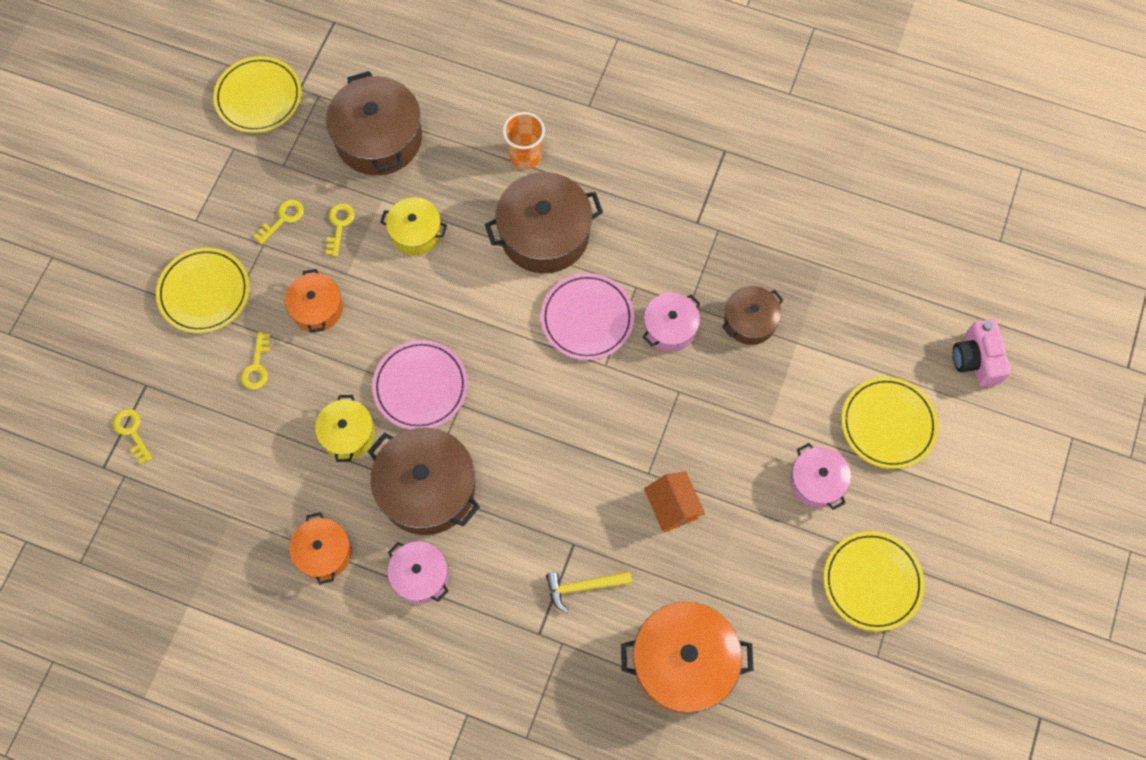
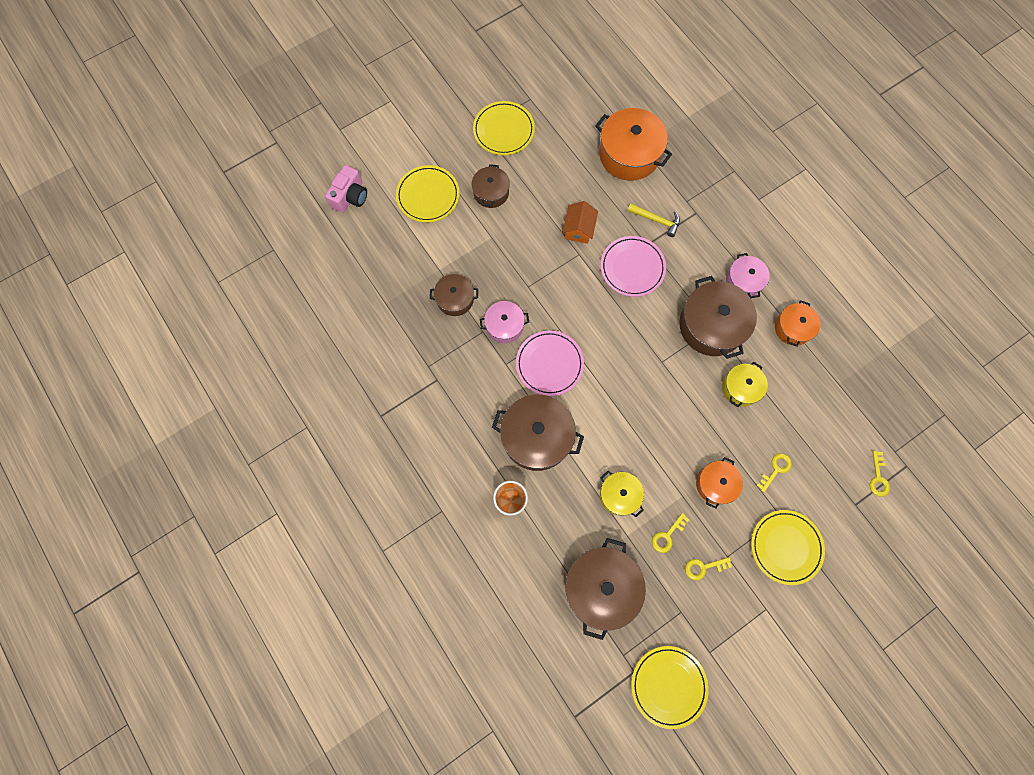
camera: 145 degrees left, 5 degrees up
pink plate [372,340,468,429] -> pink plate moved to [601,236,666,297]
pink pot [790,443,851,510] -> brown pot [472,164,510,208]

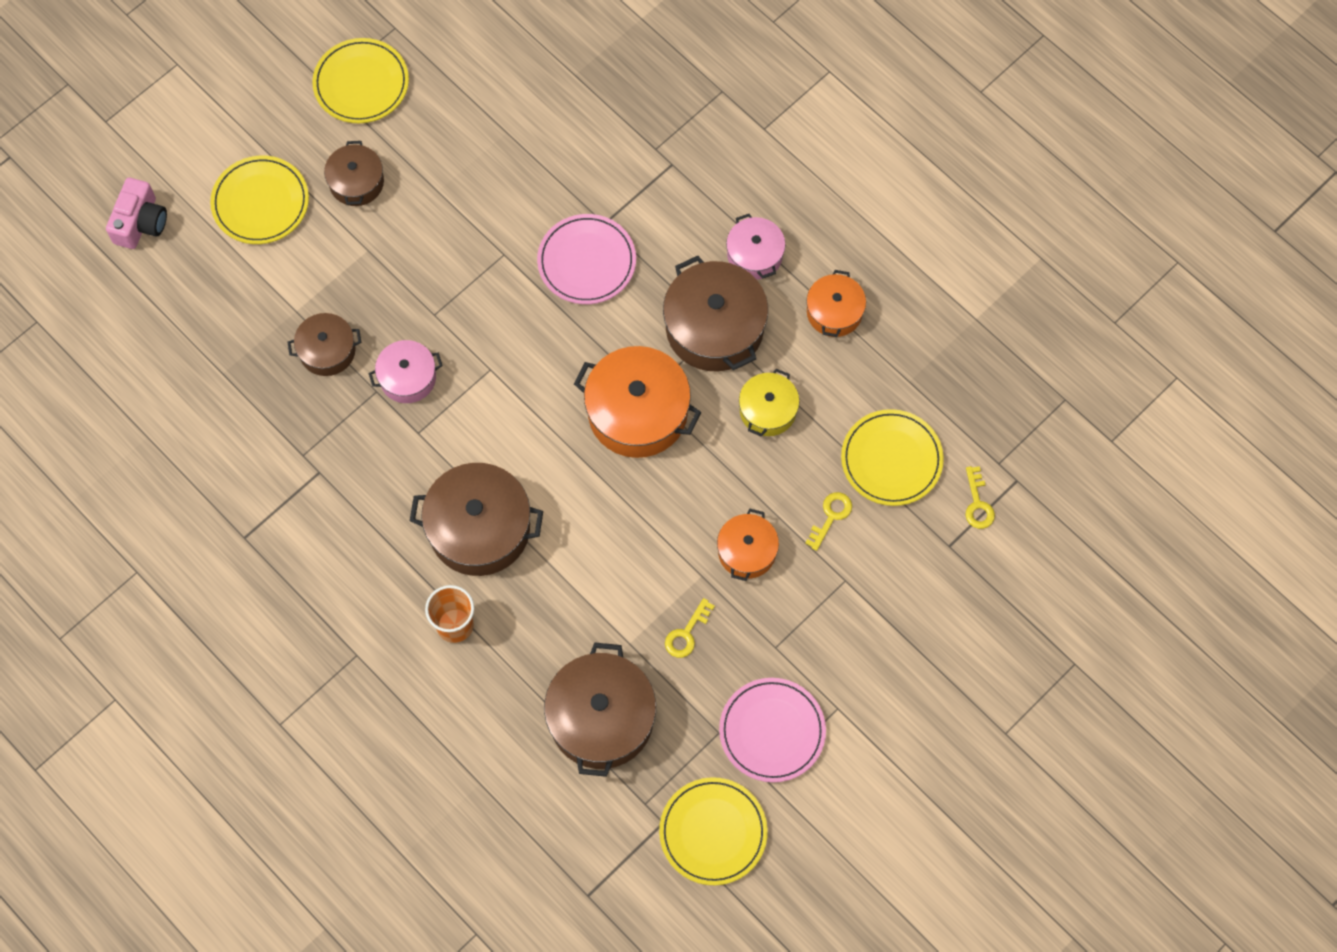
camera: 10 degrees left, 5 degrees down
pink plate [516,331,584,396] -> pink plate moved to [719,678,826,783]
orange house [562,201,598,244] -> none
orange pot [595,108,672,181] -> orange pot moved to [574,346,701,458]
yellow pot [600,471,644,517] -> none
yellow hammer [627,204,680,237] -> none
yellow key [685,557,732,581] -> none
yellow plate [751,510,825,585] -> yellow plate moved to [841,409,944,506]

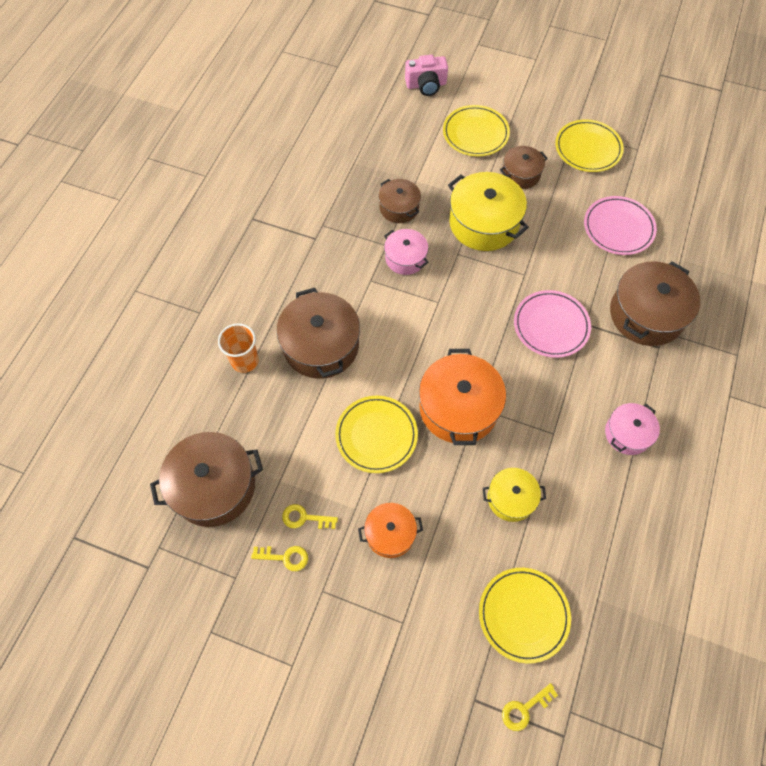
camera: 65 degrees right, 5 degrees down
yellow plate [659,777,768,885] -> yellow plate moved to [335,396,418,473]
brown pot [663,256,768,371] -> brown pot moved to [610,261,700,346]
pink plate [719,678,826,783] -> pink plate moved to [584,196,657,255]
yellow key [805,492,852,551] -> yellow key moved to [251,546,308,571]
orange pot [806,270,866,337] -> none
none -> yellow pot [448,172,529,251]

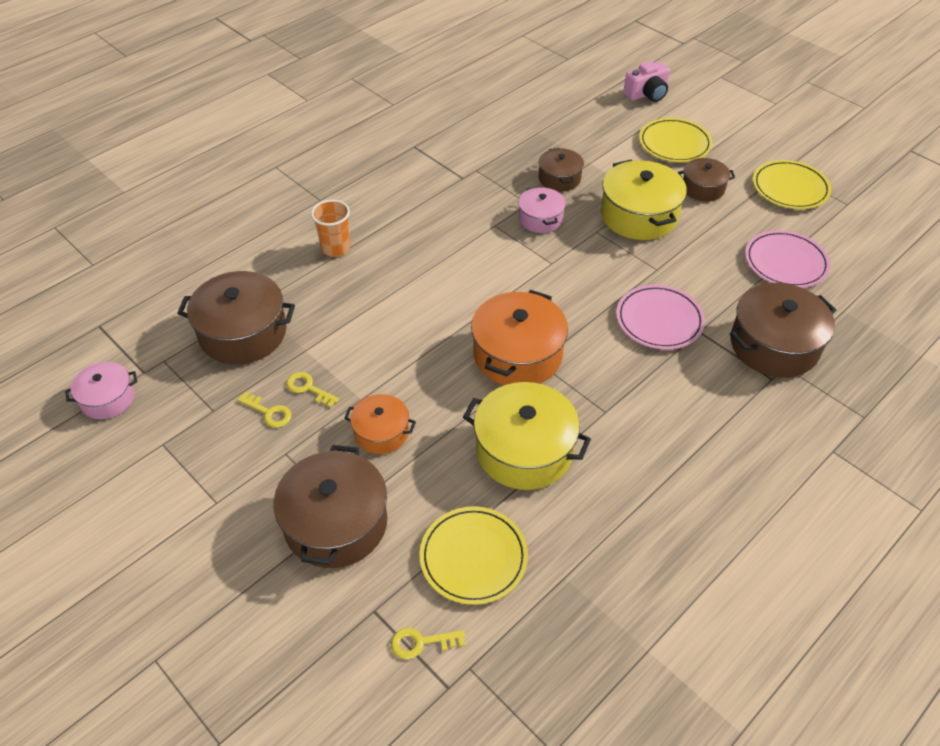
camera: 25 degrees right, 15 degrees down
brown pot [276,288,360,379] -> brown pot moved to [273,445,387,568]
yellow plate [335,396,418,473] -> none
pink camera [405,55,448,96] -> pink camera turned 45 degrees counterclockwise [623,61,670,102]
yellow pot [483,468,546,522] -> yellow pot [463,382,591,490], size x1.75
pink pot [605,403,660,455] -> pink pot moved to [65,362,137,419]

